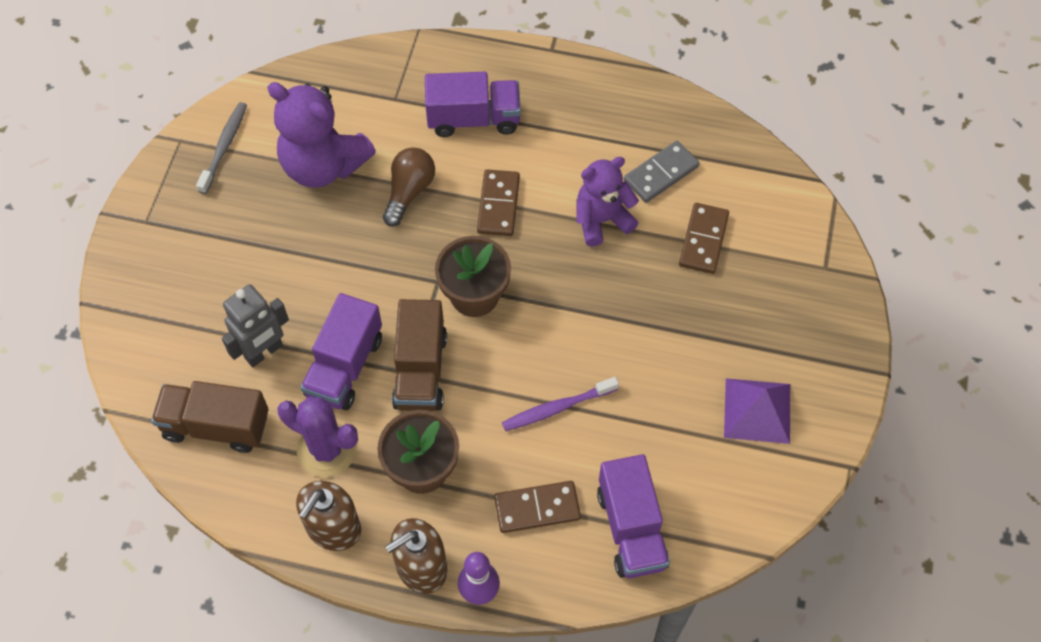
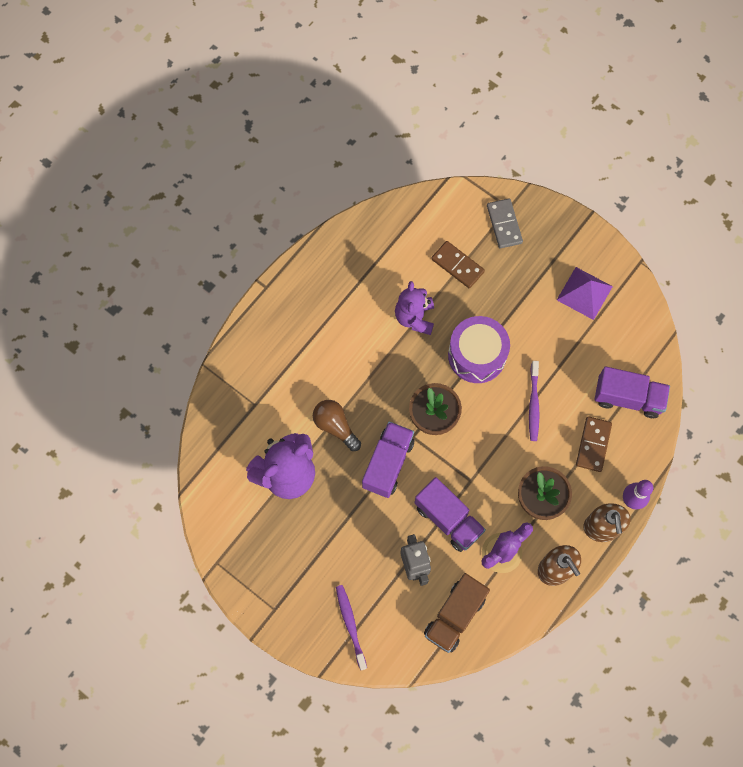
camera: 65 degrees left, 10 degrees up
grey toothbrush [196,102,247,194] -> none
brown truck [392,299,447,411] -> none
purple truck [425,72,521,137] -> purple truck moved to [362,421,414,498]
brown domino [477,169,520,236] -> none
grey domino [624,141,700,203] -> grey domino moved to [487,198,523,248]
none -> purple toothbrush [336,585,367,670]
none -> purple drum [448,316,510,383]

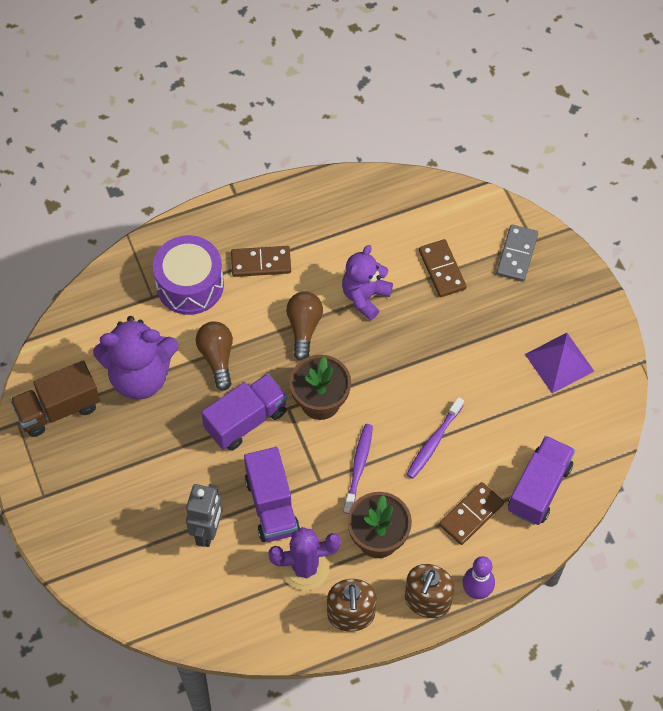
camera: 30 degrees right, 10 degrees down
purple toothbrush [336,585,367,670] -> purple toothbrush moved to [344,424,373,514]
brown truck [424,573,490,653] -> brown truck moved to [10,361,100,437]
purple drum [448,316,510,383] -> purple drum moved to [153,235,224,315]
purple truck [595,367,670,418] -> purple truck turned 105 degrees counterclockwise [508,436,575,525]
none -> brown domino [231,246,291,277]
none -> brown light bulb [286,291,323,361]

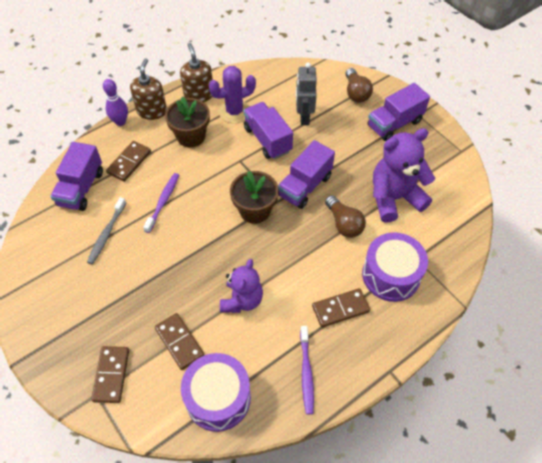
camera: 165 degrees right, 5 degrees down
brown truck [10,361,100,437] -> none
brown light bulb [286,291,323,361] -> brown light bulb moved to [346,68,373,103]
purple toothbrush [344,424,373,514] -> purple toothbrush moved to [300,326,314,414]
grey domino [496,225,538,282] -> brown domino [91,346,129,403]
purple pyramid [525,333,594,393] -> none
none -> grey toothbrush [87,197,126,264]
none -> purple drum [181,353,251,432]
none -> purple truck [368,83,430,141]

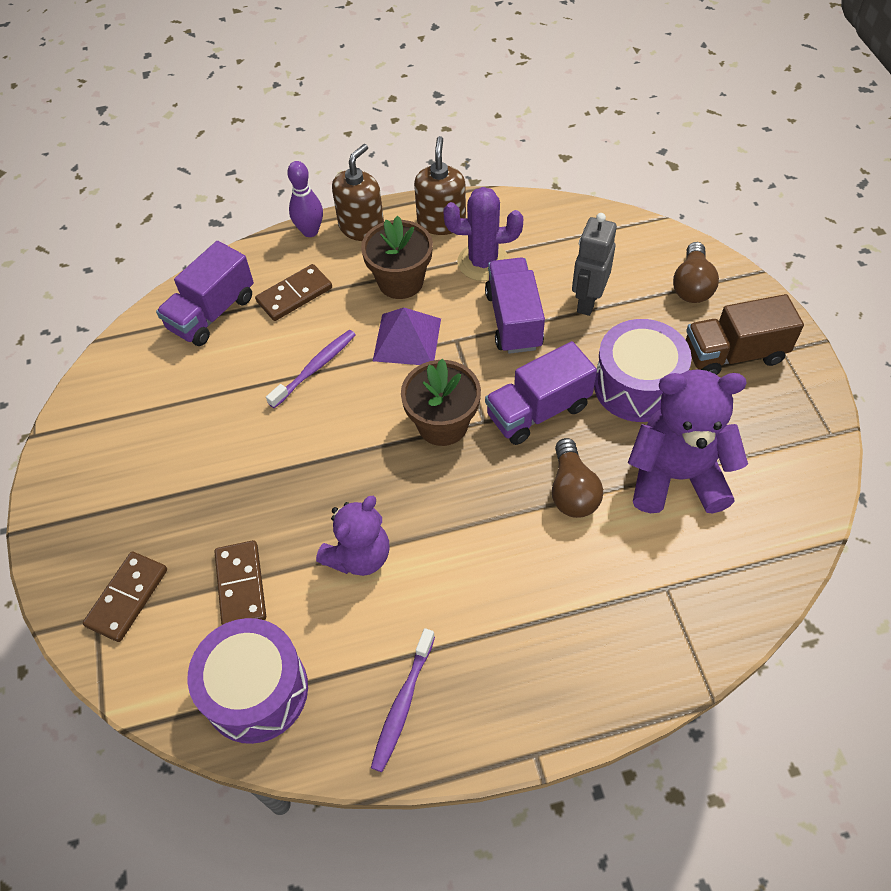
camera: 25 degrees right, 0 degrees up
grey toothbrush [87,197,126,264] -> none
brown domino [312,288,370,328] -> none
purple drum [362,232,428,302] -> purple drum moved to [594,319,692,422]
purple truck [368,83,430,141] -> brown truck [686,294,804,375]
none -> purple pyramid [373,308,441,365]

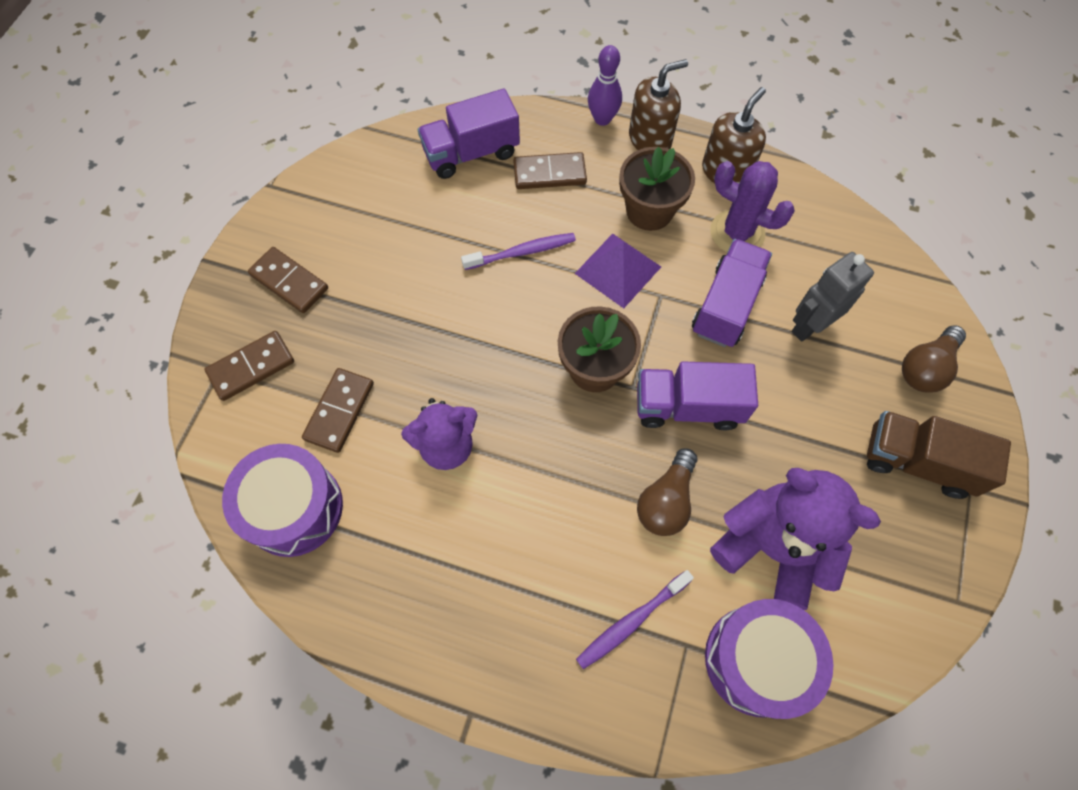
camera: 30 degrees right, 10 degrees up
purple toothbrush [371,628,435,772] -> purple toothbrush moved to [576,570,694,669]
purple drum [594,319,692,422] -> purple drum moved to [705,599,834,719]
none -> brown domino [248,247,328,313]

